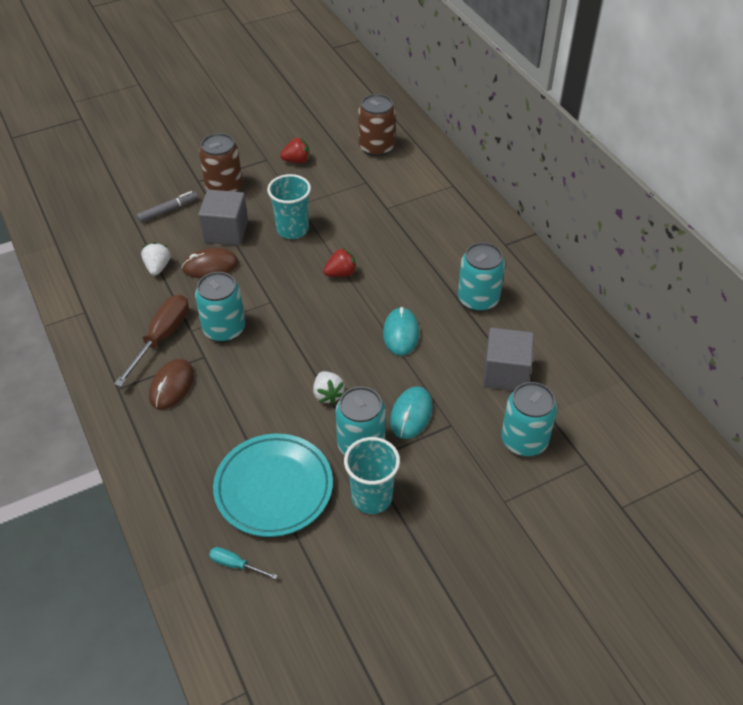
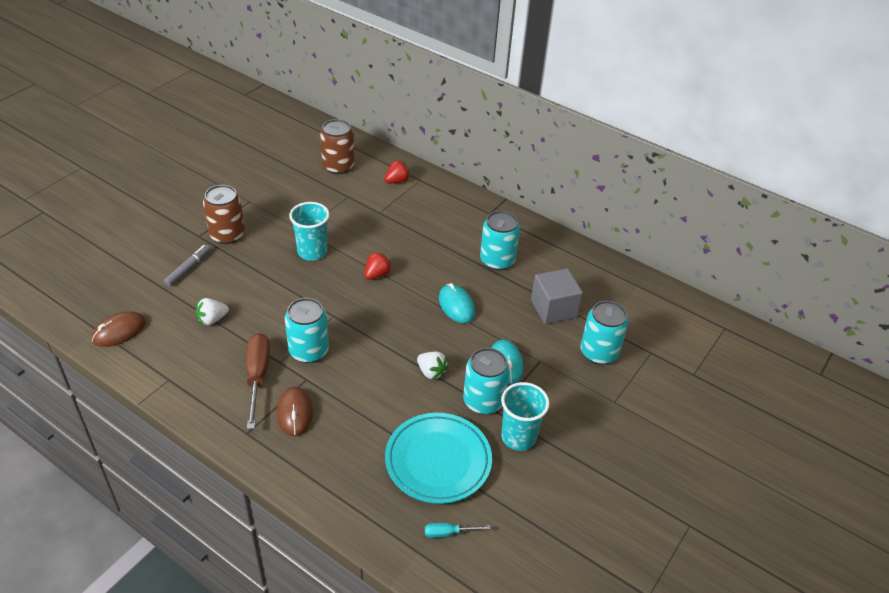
camera: 30 degrees left, 5 degrees down
white strawberry [141,242,170,276] -> white strawberry turned 90 degrees counterclockwise [196,298,229,325]
brown mouse [182,248,238,278] -> brown mouse moved to [92,311,146,347]
grey cube [198,190,248,246] -> none
red strawberry [280,137,310,163] -> red strawberry moved to [384,160,410,183]

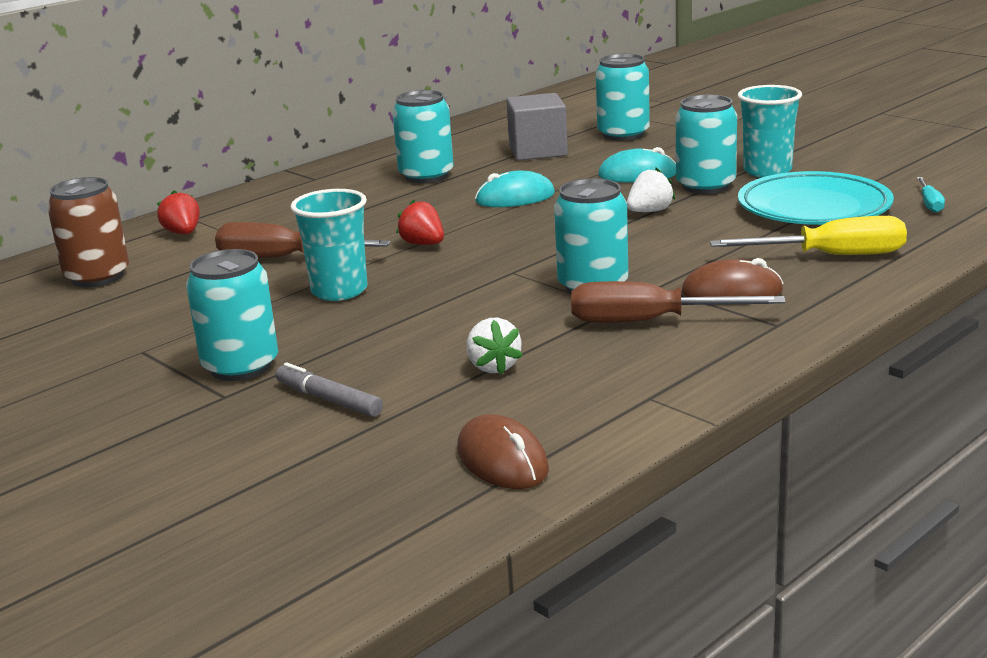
camera: 75 degrees left, 20 degrees down
brown can [203,185,245,244] -> turquoise can [186,249,278,381]
none -> brown screwdriver [215,222,391,258]
none -> yellow screwdriver [710,216,907,255]

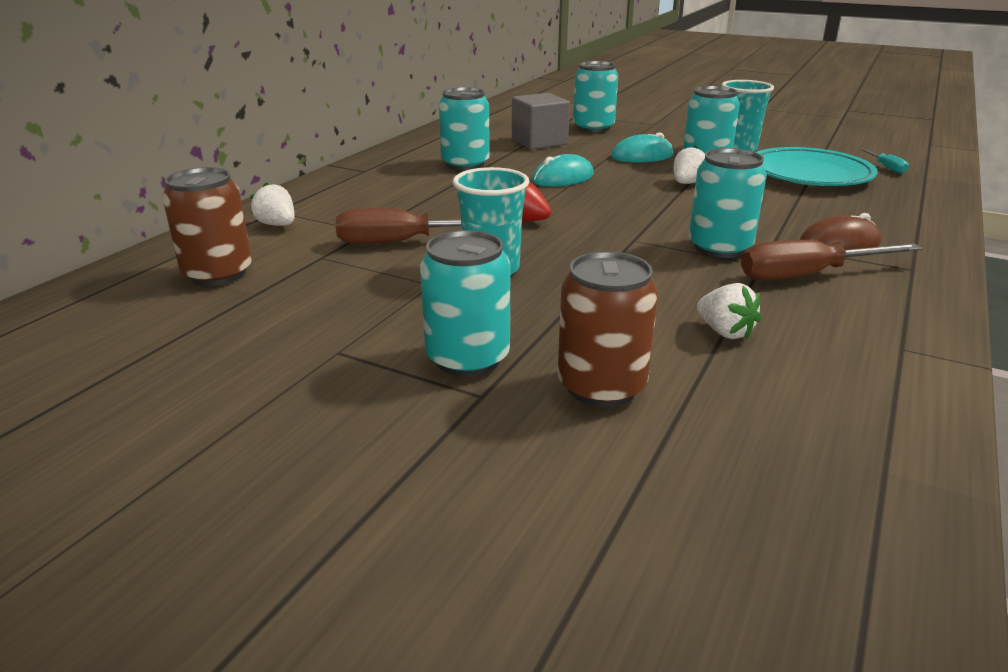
camera: 20 degrees left, 5 degrees up
red strawberry [157,191,200,234] -> white strawberry [250,182,295,226]
grey marker [276,363,383,417] -> brown can [558,251,658,407]
brown mouse [457,414,549,489] -> none
yellow screwdriver [710,216,907,255] -> none

